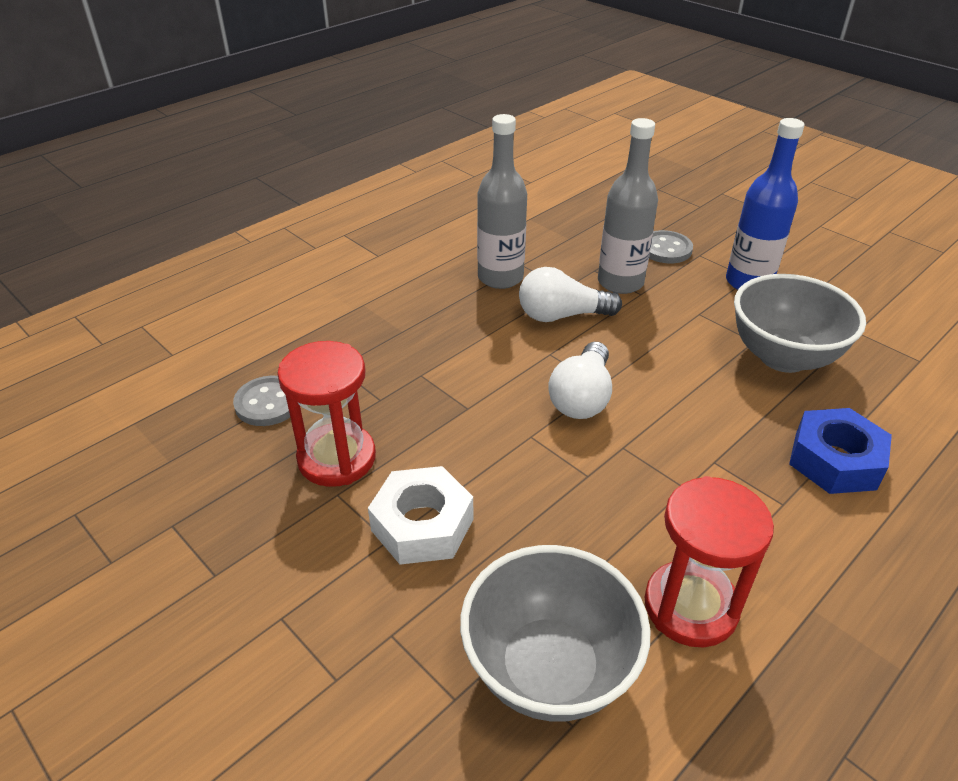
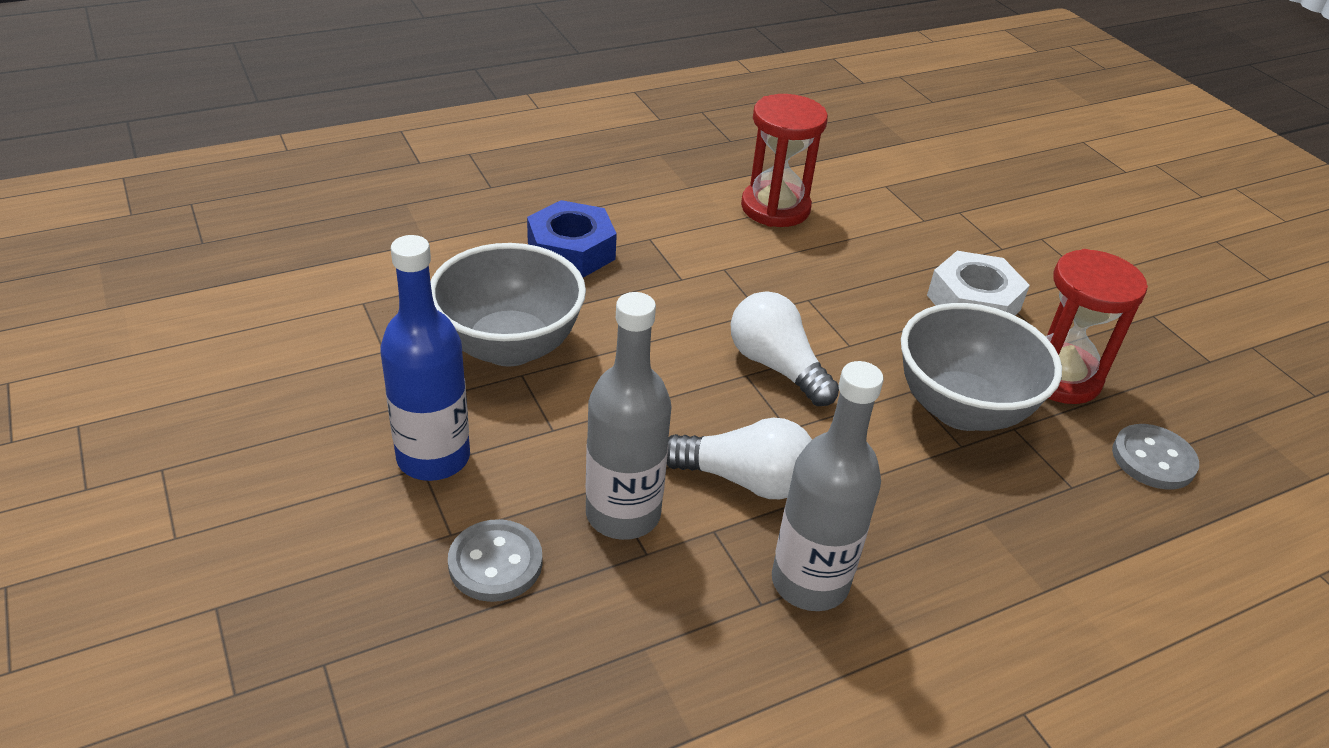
camera: 165 degrees left, 0 degrees up
grey bowl [460,545,651,722] -> grey bowl moved to [901,303,1062,431]
white light bulb [548,342,612,419] -> white light bulb turned 75 degrees counterclockwise [730,291,839,406]

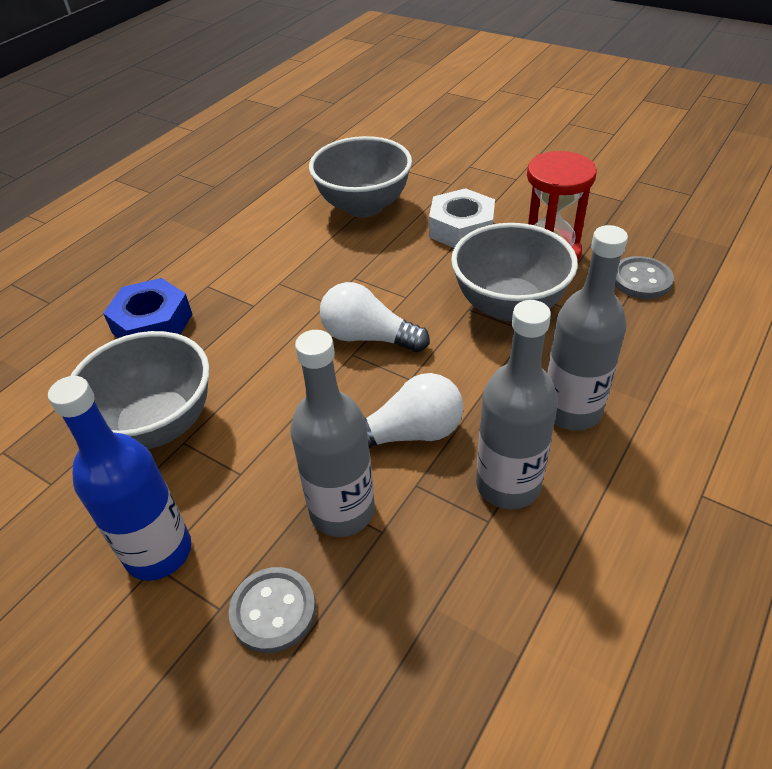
camera: 25 degrees left, 5 degrees up
red hourglass [741,94,828,227] -> none
none -> grey bowl [309,136,412,217]
none -> grey bottle [547,225,628,431]

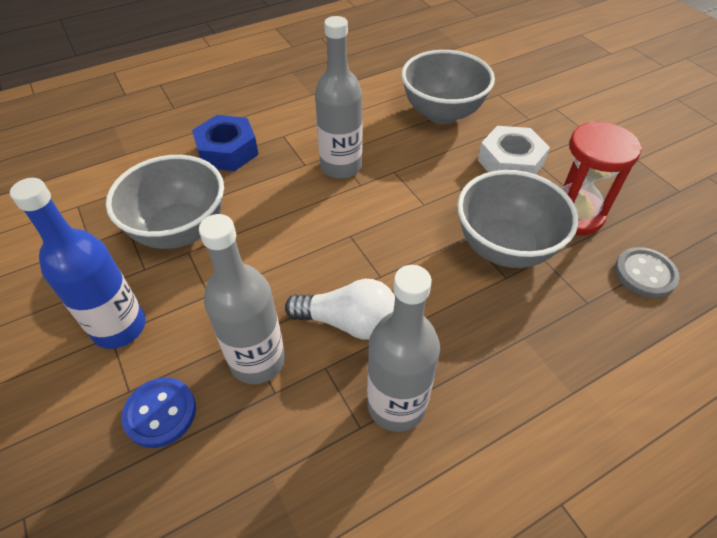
camera: 25 degrees right, 5 degrees up
grey button [229,567,316,653] -> blue button [121,378,196,448]
white light bulb [320,282,430,352] -> none
grey bottle [547,225,628,431] -> grey bottle moved to [315,16,363,179]

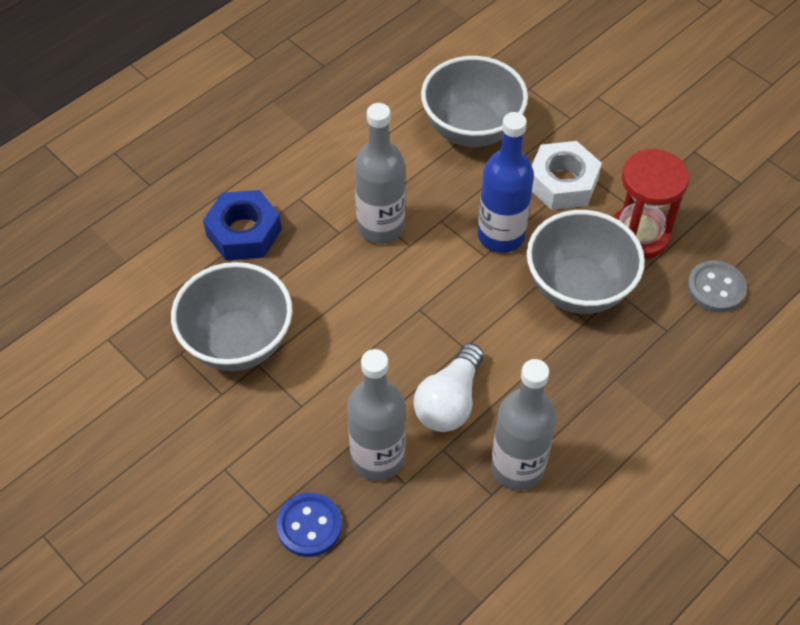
camera: 15 degrees left, 5 degrees up
blue bottle [10,178,146,349] -> blue bottle moved to [478,112,534,253]
white light bulb [285,279,395,340] -> white light bulb turned 120 degrees clockwise [413,343,484,432]

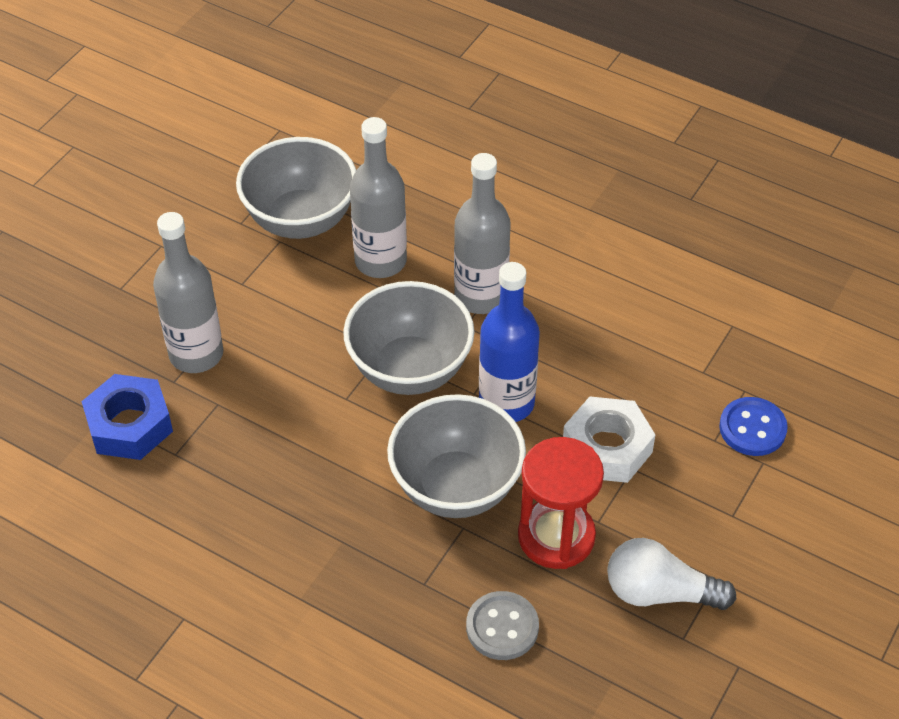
camera: 75 degrees right, 5 degrees down
blue nut [203,190,282,261] -> blue nut moved to [81,374,173,460]
blue button [276,493,342,557] -> blue button moved to [719,397,788,456]
white light bulb [413,343,484,432] -> white light bulb moved to [607,538,736,610]
grey bowl [421,56,528,147] -> grey bowl moved to [343,281,475,395]
grey bottle [491,359,557,490] -> grey bottle moved to [350,117,407,278]

